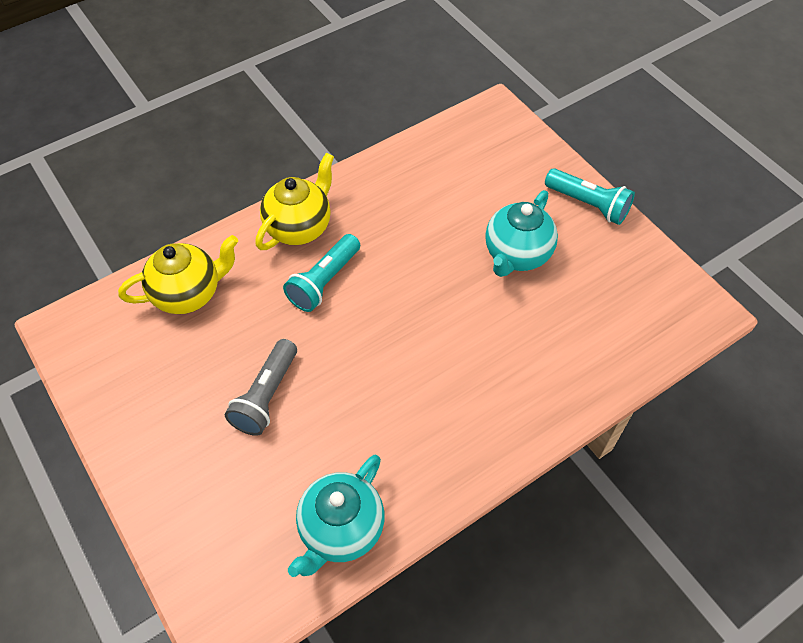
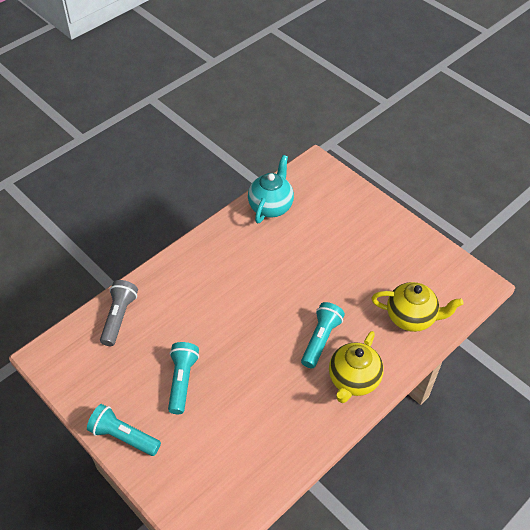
camera: 170 degrees right, 5 degrees down
yellow teapot [118,235,238,314] -> yellow teapot turned 135 degrees counterclockwise [371,282,463,332]
grey flashlight [225,339,297,436] -> grey flashlight moved to [100,280,138,346]
turquoise teapot [485,190,558,277] -> turquoise flashlight [168,342,199,414]

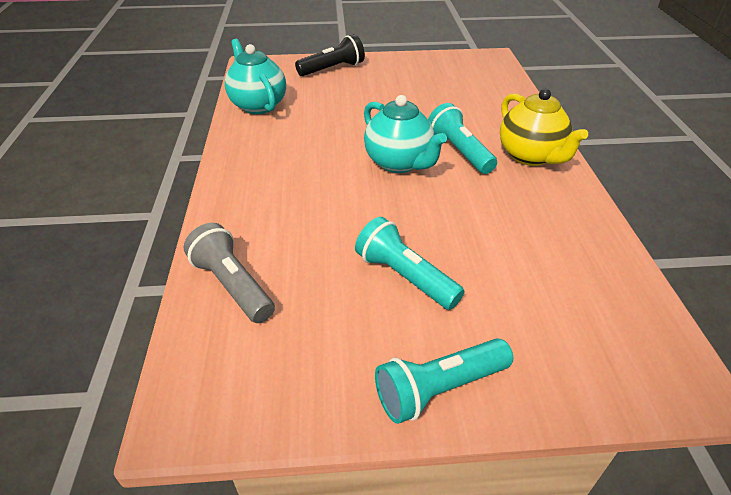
camera: 50 degrees left, 10 degrees down
yellow teapot [371,282,463,332] -> none
none -> black flashlight [295,34,365,76]
none -> turquoise teapot [364,95,447,173]

